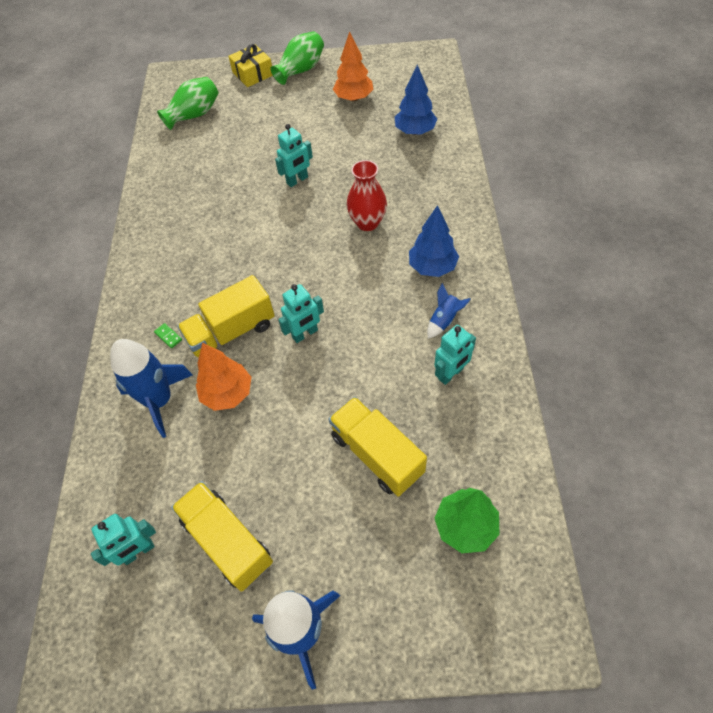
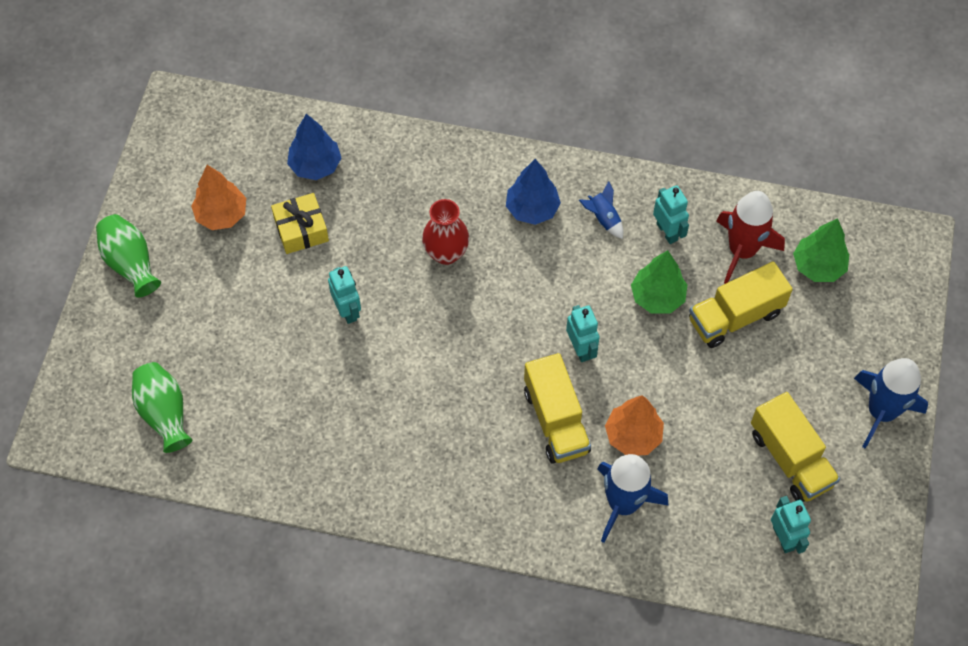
camera: 80 degrees left, 5 degrees up
green domino [154,323,182,348] -> none
yellow truck [171,481,273,592] -> yellow truck turned 90 degrees counterclockwise [751,392,840,502]
yellow gift [229,44,273,87] -> yellow gift moved to [271,193,329,254]
none -> green tree [631,250,687,314]
none -> red rocket [716,191,785,284]

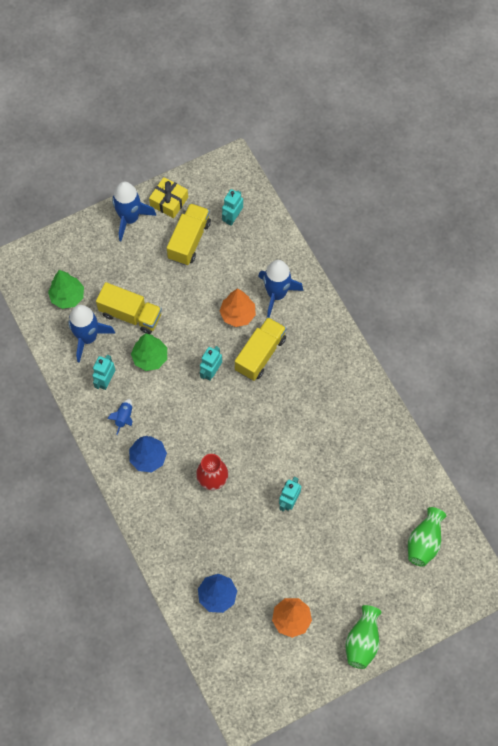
camera: 130 degrees left, 5 degrees up
yellow gift [271,193,329,254] -> yellow gift moved to [149,177,188,218]
red rocket [716,191,785,284] -> blue rocket [68,305,115,363]

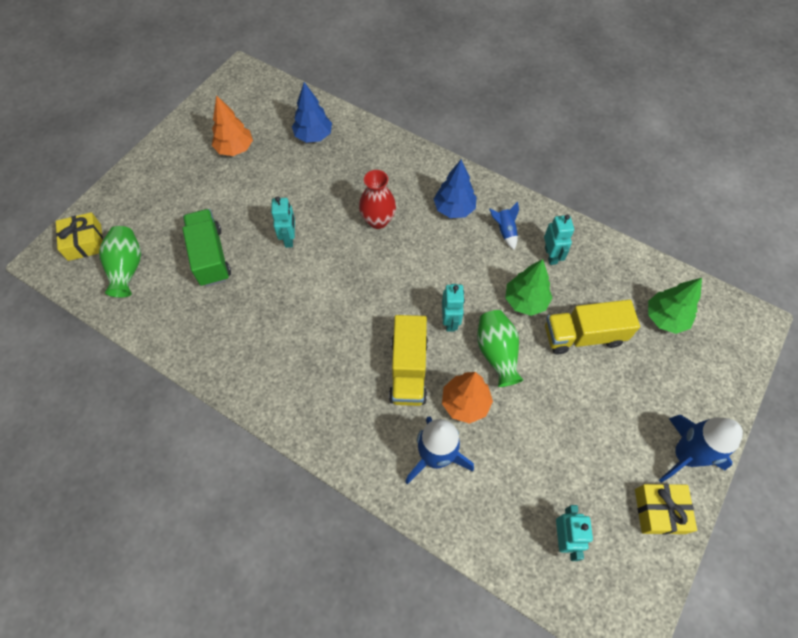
camera: 150 degrees right, 5 degrees down
blue rocket [68,305,115,363] -> none
yellow truck [167,203,211,266] -> none
green vase [345,605,382,669] -> green vase moved to [477,310,523,387]
none -> yellow gift [56,212,103,261]
none -> green truck [182,209,231,287]

